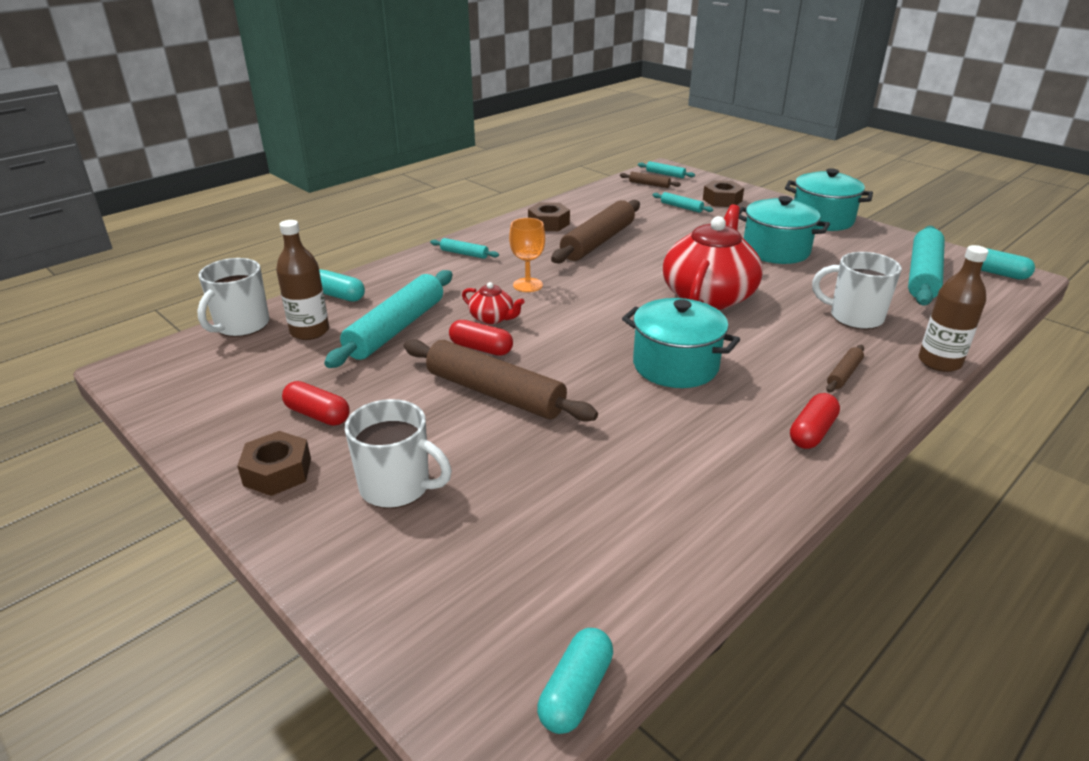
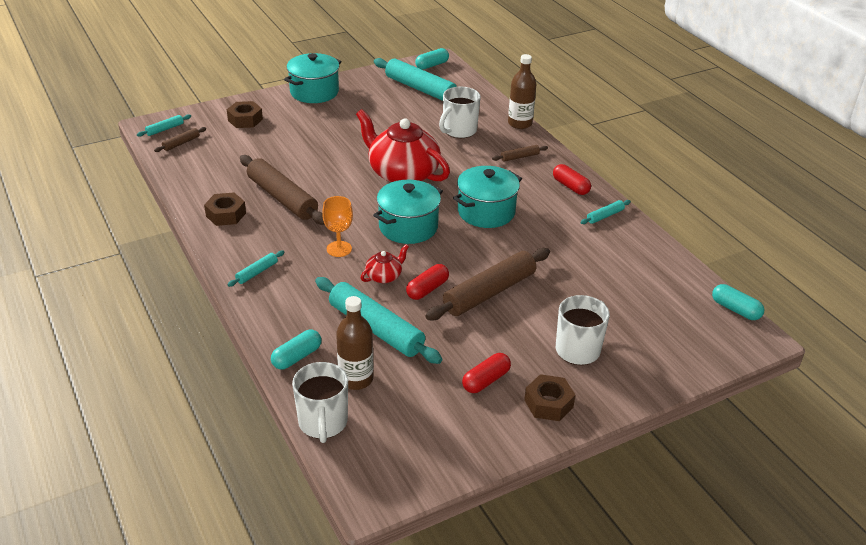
camera: 75 degrees left, 5 degrees up
white mug [197,258,270,337] -> white mug turned 45 degrees clockwise [292,362,348,443]
turquoise rolling pin [652,192,713,213] -> turquoise rolling pin moved to [581,200,631,224]
turquoise pot [739,196,830,264] -> turquoise pot moved to [373,180,443,244]
brown rolling pin [826,345,864,392] -> brown rolling pin turned 75 degrees counterclockwise [492,145,548,162]

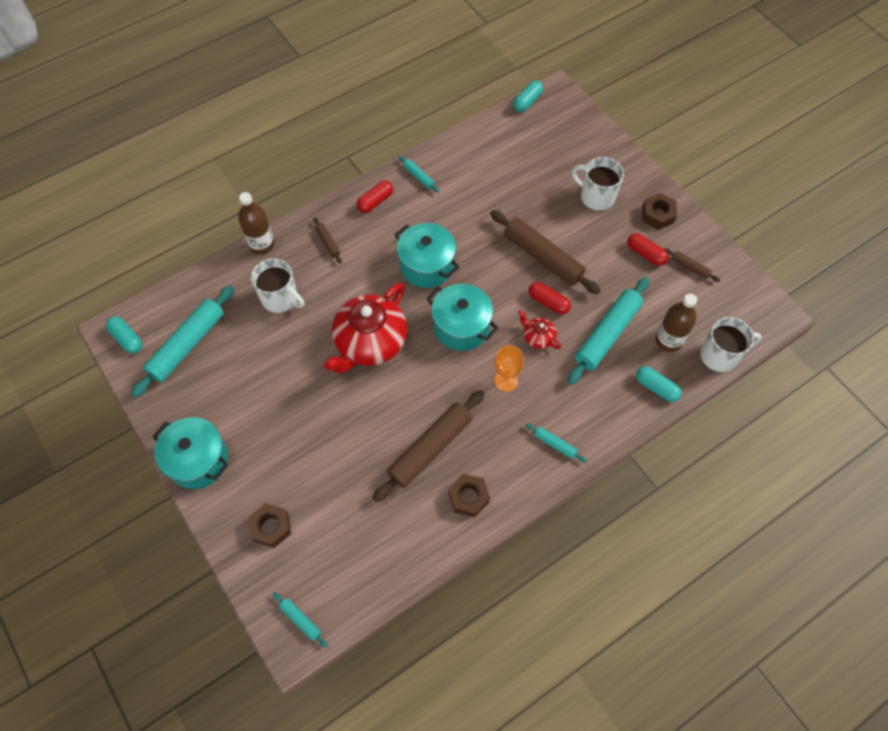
camera: 95 degrees left, 25 degrees up
brown rolling pin [154,127,206,152] -> brown rolling pin moved to [664,248,720,282]

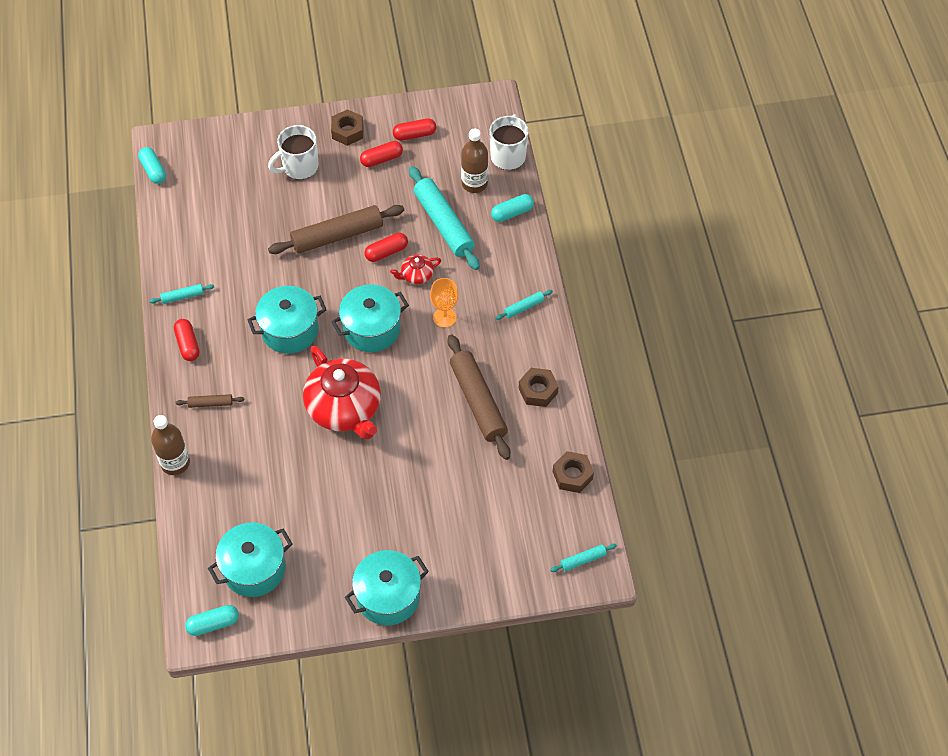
camera: 65 degrees left, 5 degrees down
turquoise rolling pin [131,285,234,398] -> turquoise pot [208,522,293,597]
brown nut [248,503,291,548] -> brown nut moved to [553,451,594,493]
white mug [251,258,305,313] -> none
brown rolling pin [664,248,720,282] -> red capsule [393,118,436,141]

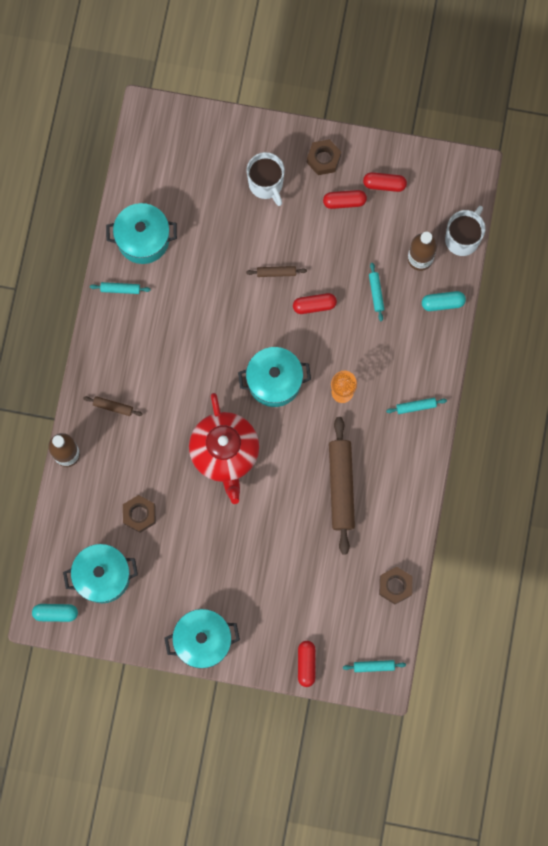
camera: 20 degrees right, 20 degrees up
turquoise capsule [138,147,166,184] -> none
red capsule [174,319,200,361] -> red capsule moved to [298,641,316,687]
turquoise pot [247,286,326,354] -> turquoise pot moved to [106,203,177,264]
white mug [268,125,318,180] -> white mug turned 105 degrees counterclockwise [247,152,285,206]
brown rolling pin [268,205,404,254] -> brown rolling pin [246,266,307,277], size x0.45
red teapot [390,254,441,284] -> none
turquoise rolling pin [409,166,480,270] -> turquoise rolling pin [369,263,384,321], size x0.45
brown nut [518,368,559,407] -> brown nut moved to [123,495,156,533]

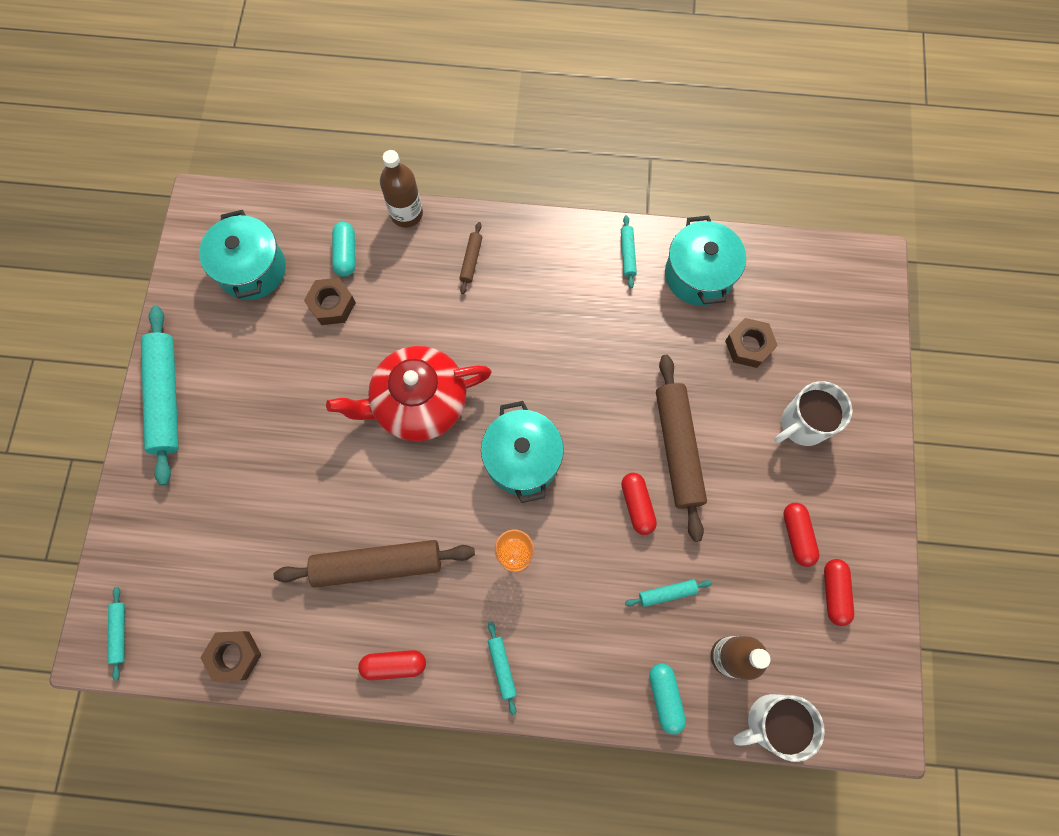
camera: 85 degrees right, 5 degrees down
turquoise capsule [32,604,78,622] -> turquoise capsule moved to [332,222,355,277]
turquoise pot [164,609,240,669] -> turquoise rolling pin [141,306,179,486]
brown rolling pin [246,266,307,277] -> brown rolling pin [656,355,707,542], size x2.23
red capsule [298,641,316,687] -> red capsule moved to [358,650,426,680]
brown nut [307,139,341,175] -> brown nut moved to [725,318,778,368]
white mug [445,206,485,256] -> white mug turned 135 degrees clockwise [733,694,825,762]

